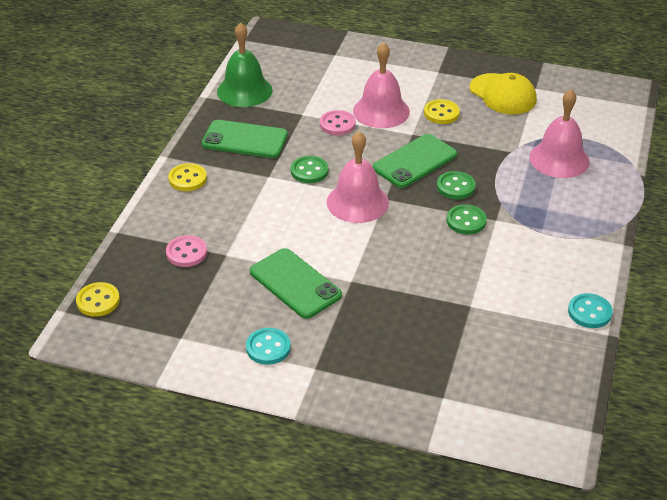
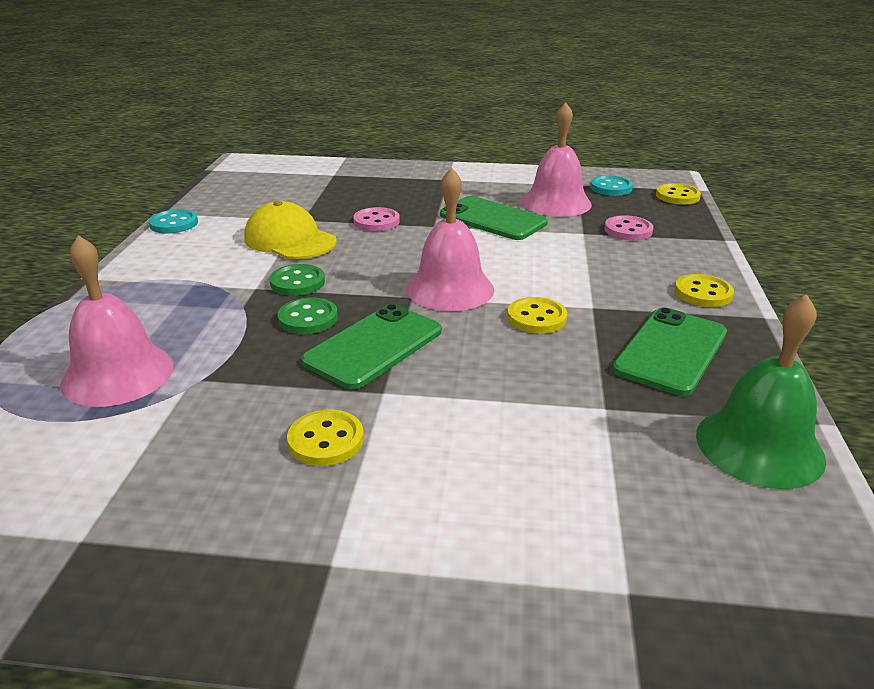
camera: 170 degrees right, 10 degrees down
green phone [202,120,288,158] -> green phone turned 60 degrees counterclockwise [612,308,727,396]
turquoise button [246,328,291,365] -> turquoise button moved to [590,176,633,196]
green button [291,156,329,183] -> yellow button [508,297,567,334]
pink button [320,110,356,135] -> pink button moved to [353,207,400,231]
pink bell [353,42,410,128] -> pink bell moved to [521,102,592,217]
yellow cap [469,73,537,114] -> yellow cap moved to [245,201,337,259]

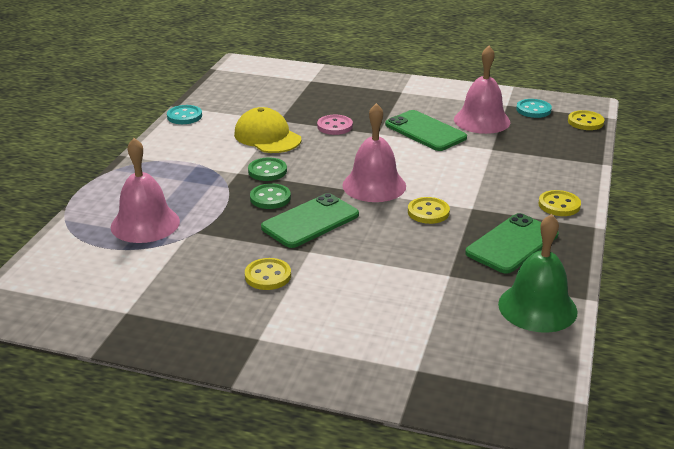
camera: 10 degrees right, 0 degrees up
pink button [604,215,654,240] -> none

